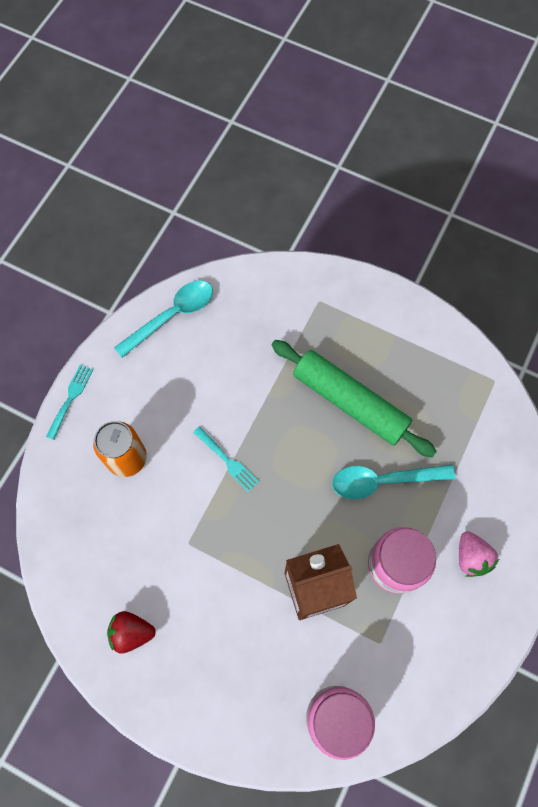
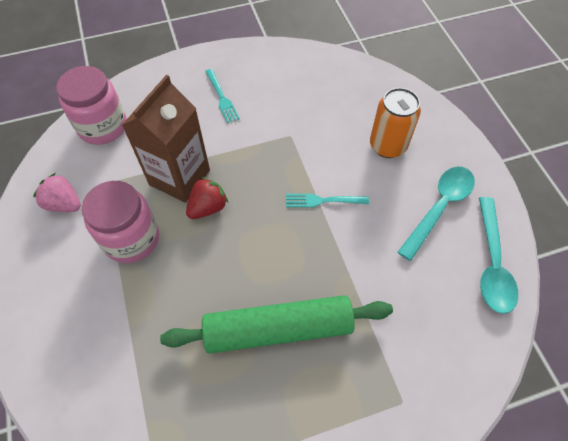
camera: 135 degrees right, 10 degrees down
turquoise fork [46,365,93,440] -> turquoise fork moved to [205,69,240,123]
red strawberry [107,611,156,653] -> red strawberry moved to [186,177,228,219]
turquoise spoon [332,465,455,499] -> turquoise spoon moved to [398,167,475,261]
pink strawberry [459,531,499,577] -> pink strawberry moved to [33,173,81,212]

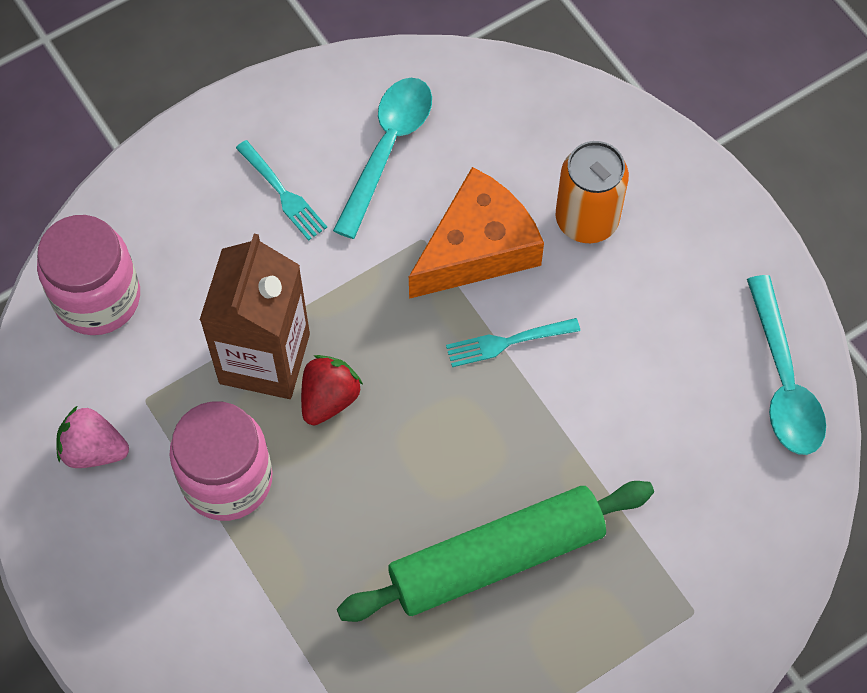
camera: 15 degrees left, 5 degrees up
turquoise spoon [398,167,475,261] -> turquoise spoon moved to [333,78,432,239]
none -> orange cheese [409,167,544,299]

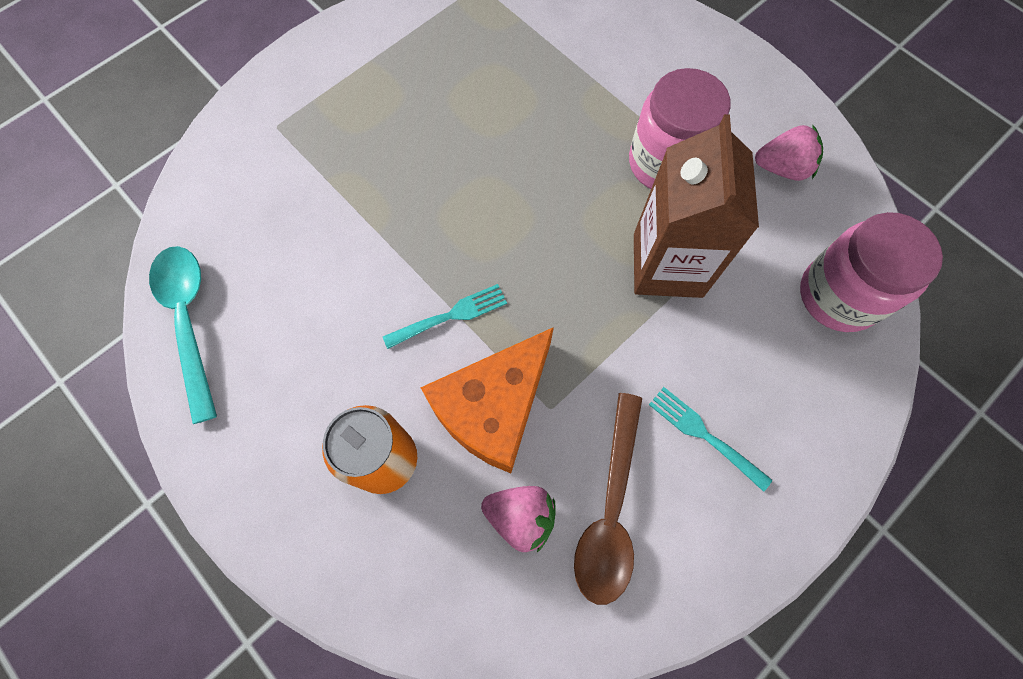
camera: 170 degrees right, 5 degrees up
red strawberry [301,355,363,425] -> none
turquoise spoon [333,78,432,239] -> brown spoon [574,393,642,605]
green rolling pin [337,481,654,622] -> none
none -> pink strawberry [481,486,556,552]

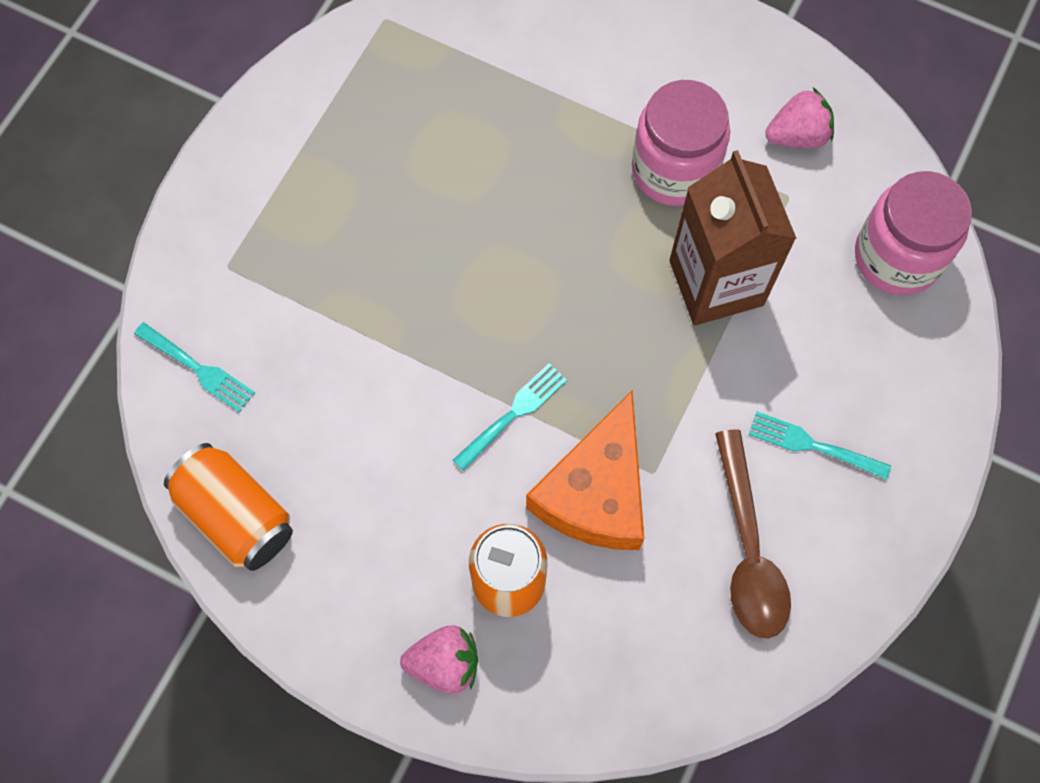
camera: 20 degrees left, 0 degrees up
turquoise spoon [149,246,217,424] -> orange can [164,443,293,571]
pink strawberry [481,486,556,552] -> pink strawberry moved to [400,625,478,694]
none -> turquoise fork [134,322,255,413]

